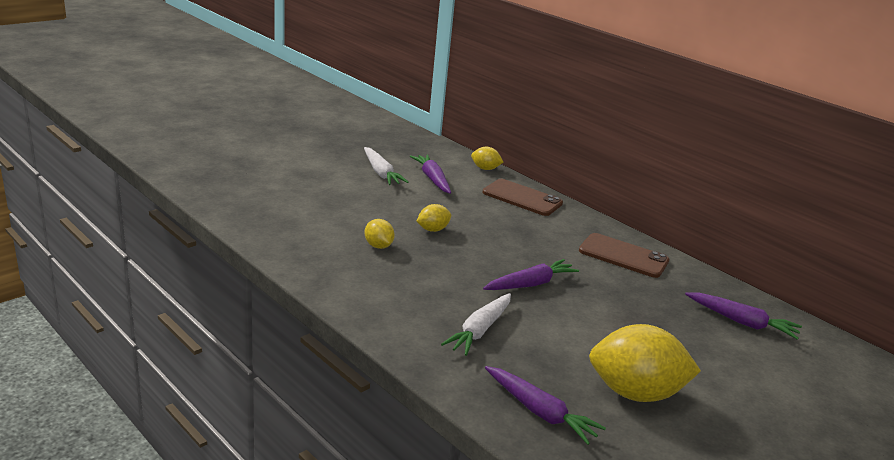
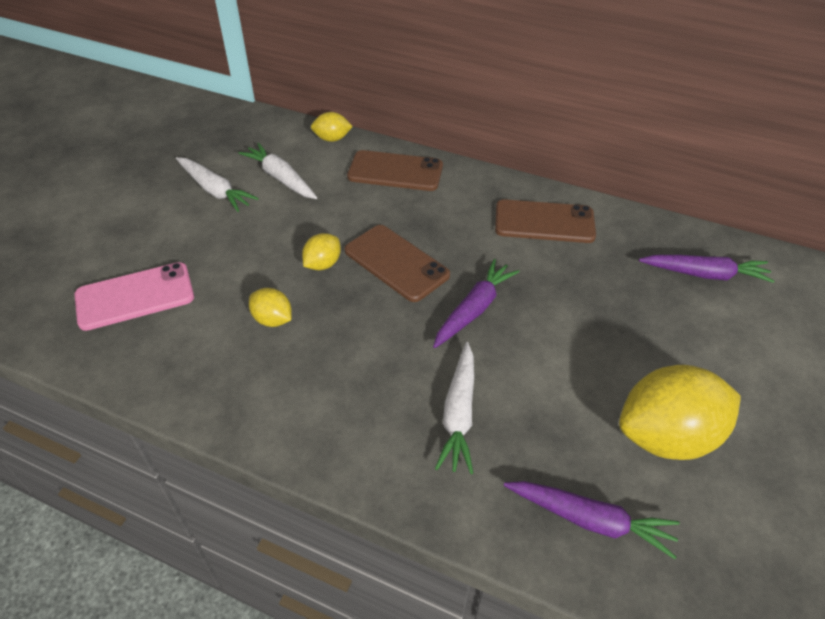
camera: 20 degrees left, 20 degrees up
purple carrot [410,154,451,194] -> white carrot [238,143,317,199]
none -> pink phone [74,262,194,331]
none -> brown phone [345,225,450,302]

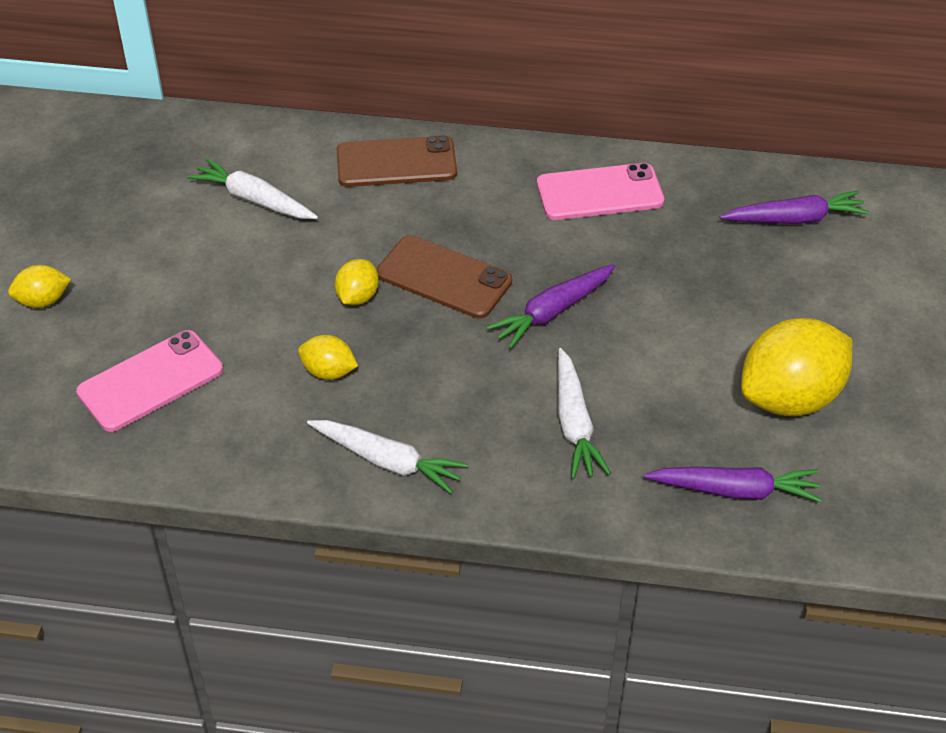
camera: 15 degrees left, 0 degrees up
white carrot [176,157,259,212] -> white carrot moved to [307,420,468,494]
yellow lemon [311,112,353,142] -> yellow lemon moved to [8,265,71,308]
purple carrot [433,259,519,348] -> purple carrot turned 150 degrees counterclockwise [487,264,616,349]
brown phone [495,199,596,243] -> pink phone [537,163,664,220]

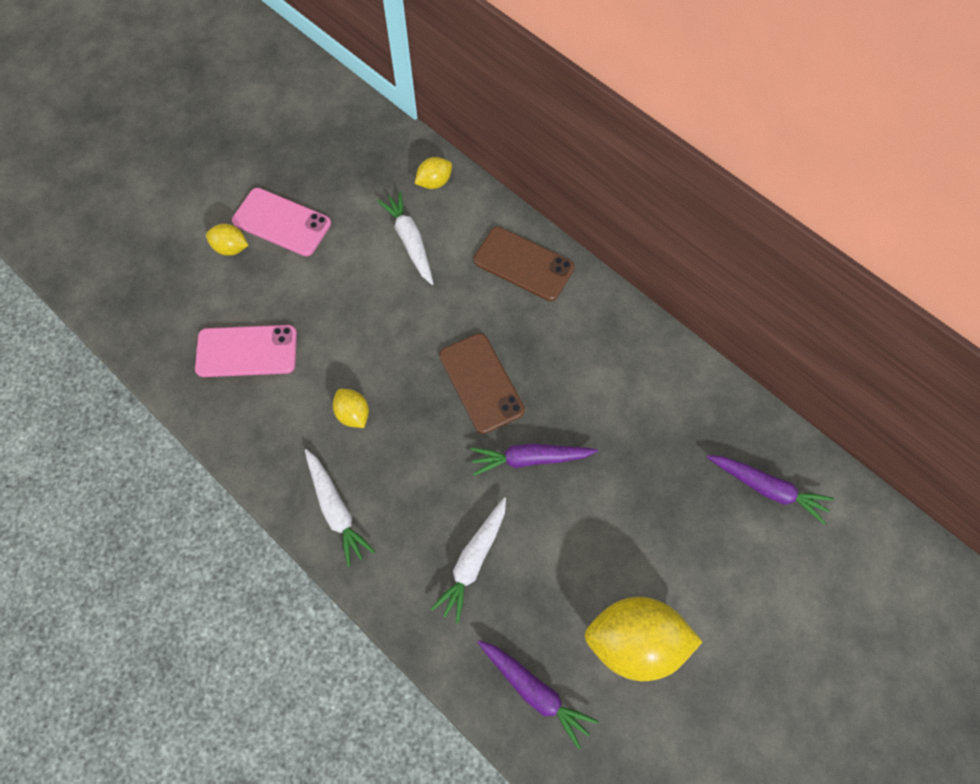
camera: 35 degrees right, 20 degrees up
yellow lemon [335,259,379,305] -> yellow lemon moved to [415,157,452,189]
pink phone [537,163,664,220] -> pink phone moved to [232,188,331,256]

